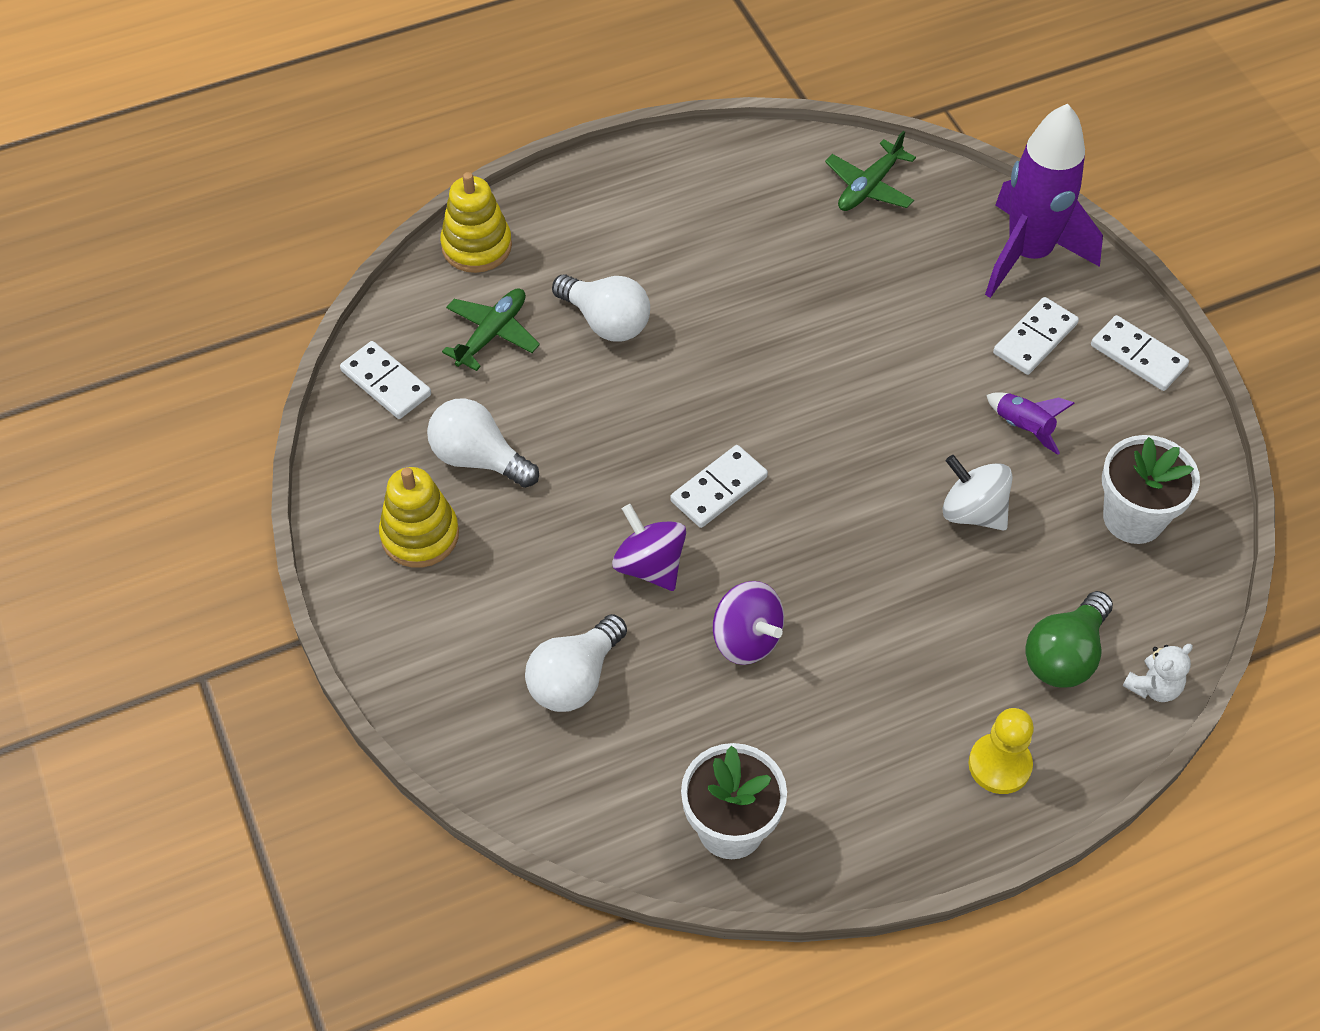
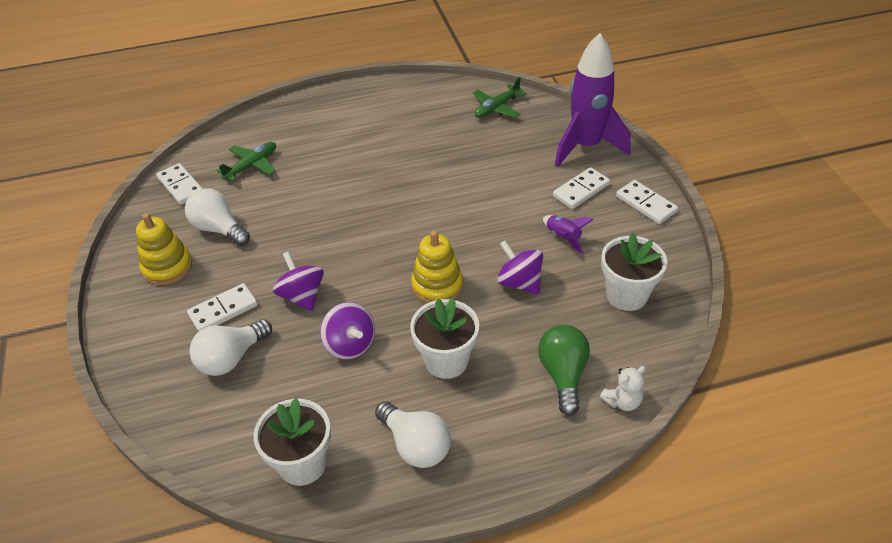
camera: 10 degrees right, 10 degrees down
yellow stacking toy [440,172,512,273] -> yellow stacking toy moved to [411,230,463,303]
white light bulb [552,274,650,342] -> white light bulb moved to [375,401,451,468]
white domino [670,445,768,528] -> white domino moved to [187,283,258,332]
white spinning top [942,455,1013,531] -> purple spinning top [497,240,543,295]
yellow pawn [969,708,1034,794] -> none
green light bulb [1025,591,1113,688] -> green light bulb turned 135 degrees clockwise [538,325,590,416]
none -> white flower pot [410,298,479,379]

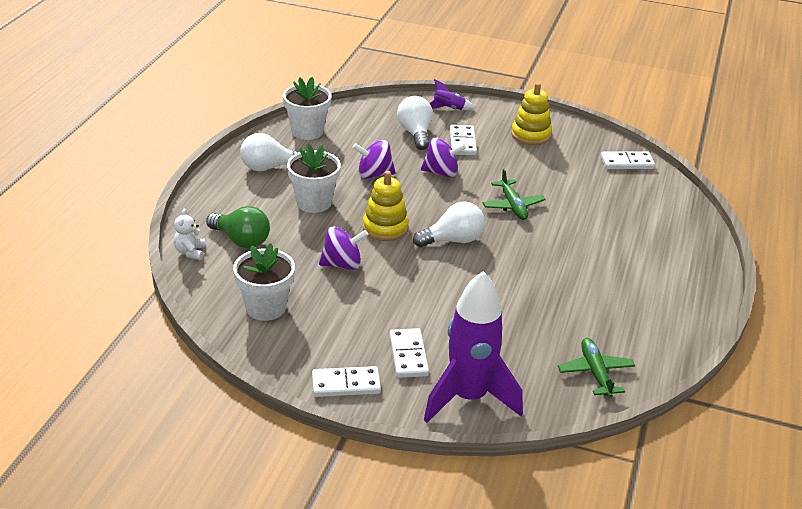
camera: 120 degrees right, 10 degrees down
white light bulb [185,188,250,246] -> white light bulb moved to [413,202,485,247]
green plane [216,142,276,182] -> green plane moved to [483,169,546,220]
purple rocket [543,215,594,254] -> purple rocket moved to [430,79,475,110]

